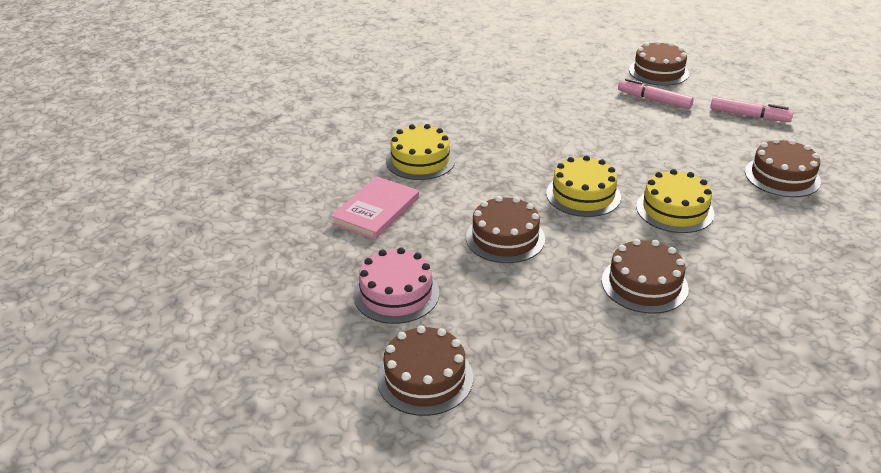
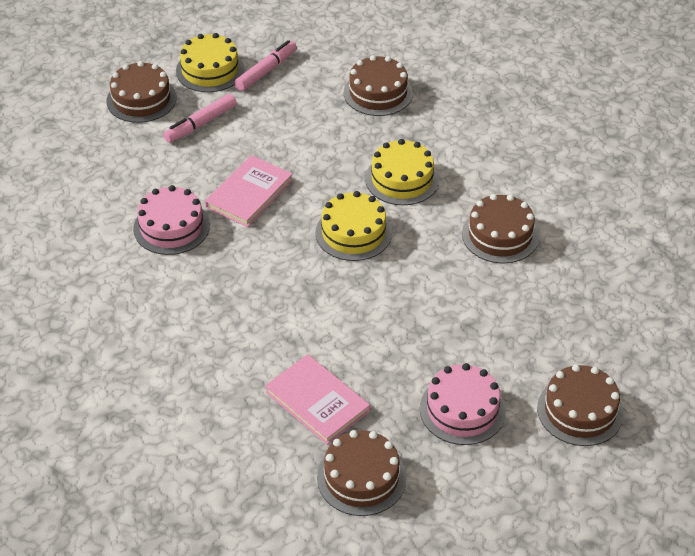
camera: 75 degrees left, 10 degrees up
yellow cake [386,124,455,180] -> yellow cake moved to [176,33,244,92]
brown cake [466,196,545,263] -> brown cake moved to [317,430,406,516]
none -> pink cake [133,185,210,255]
none -> pink book [205,155,293,227]

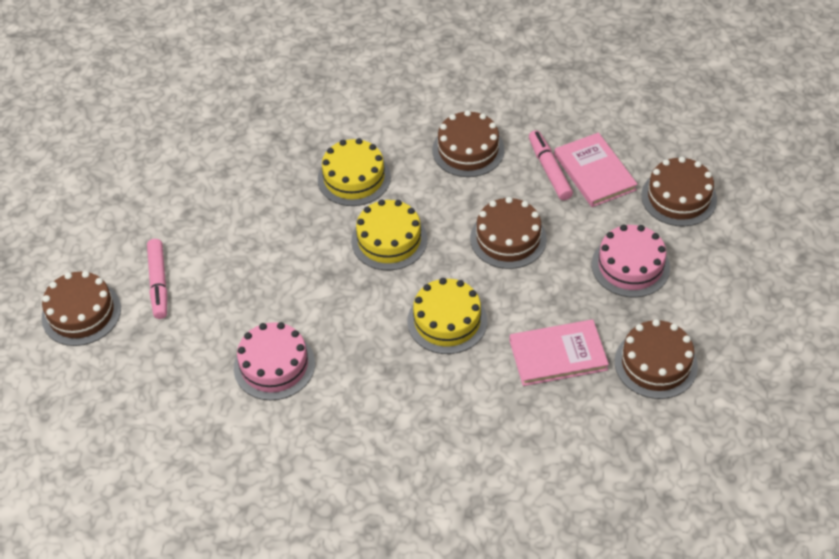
camera: 55 degrees left, 5 degrees up
yellow cake [176,33,244,92] -> yellow cake moved to [407,278,487,354]
pink book [205,155,293,227] -> pink book moved to [554,133,638,207]
pink marker [235,40,297,91] -> pink marker moved to [529,130,573,200]
brown cake [344,55,413,116] -> brown cake moved to [470,197,547,269]

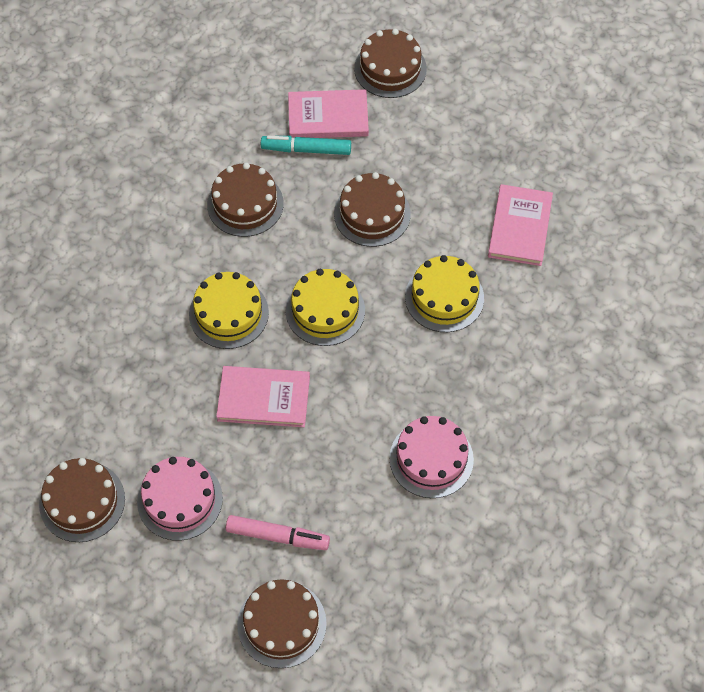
camera: 70 degrees left, 10 degrees up
pink marker [529,130,573,200] -> turquoise marker [261,136,351,155]
pink cake [592,224,670,297] -> pink cake moved to [137,457,223,541]
brown cake [615,319,698,399] -> brown cake moved to [39,458,125,542]
none -> pink book [216,366,310,427]

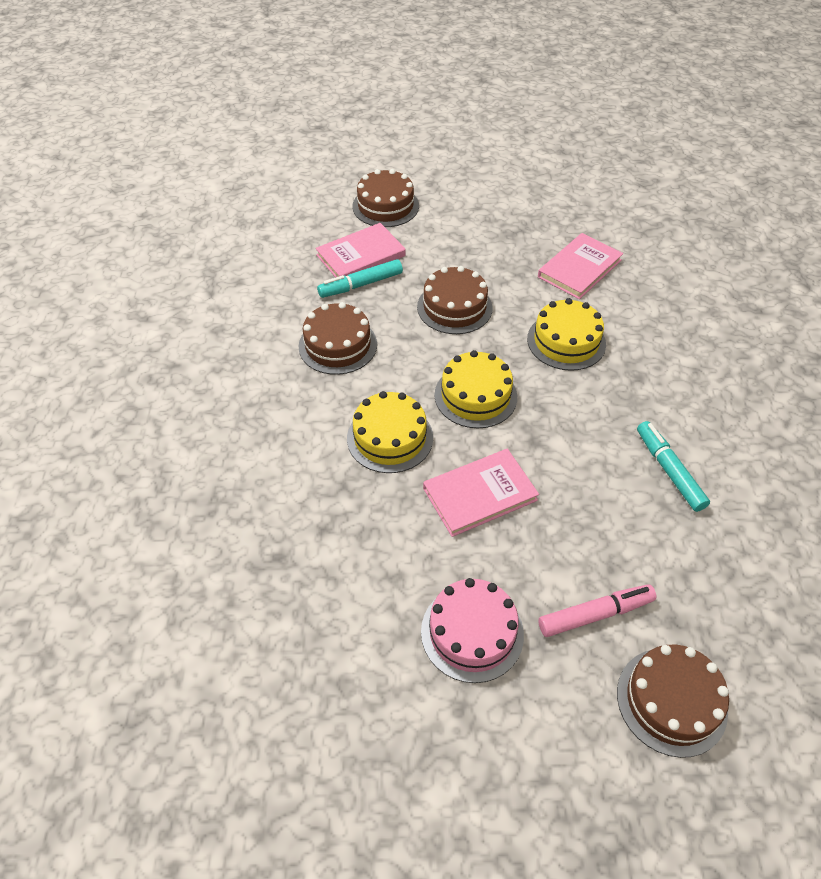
camera: 30 degrees left, 10 degrees down
brown cake [39,458,125,542] -> none
pink cake [389,416,474,498] -> turquoise marker [637,421,710,512]
pink book [488,184,553,266] -> pink book turned 60 degrees clockwise [538,233,623,299]

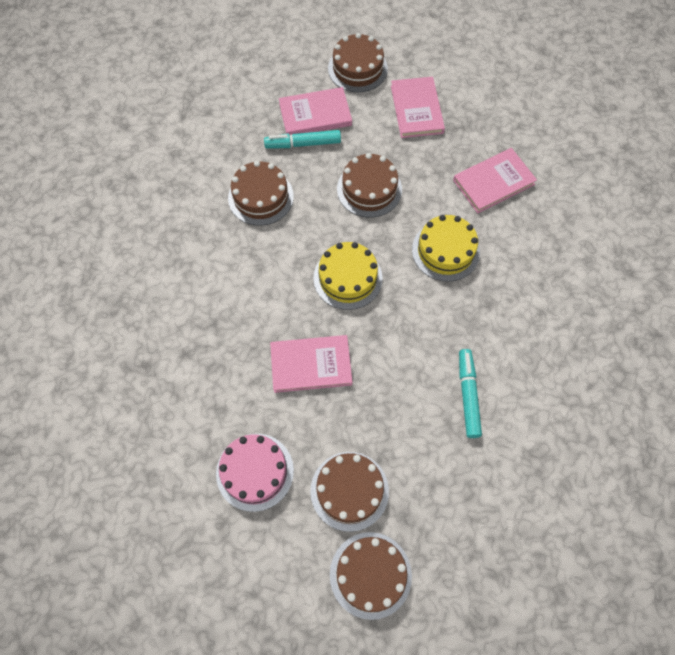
camera: 20 degrees right, 15 degrees up
yellow cake [347,391,433,473] -> none
pink marker [538,584,657,637] -> brown cake [310,452,389,532]
none -> pink book [391,77,445,138]

